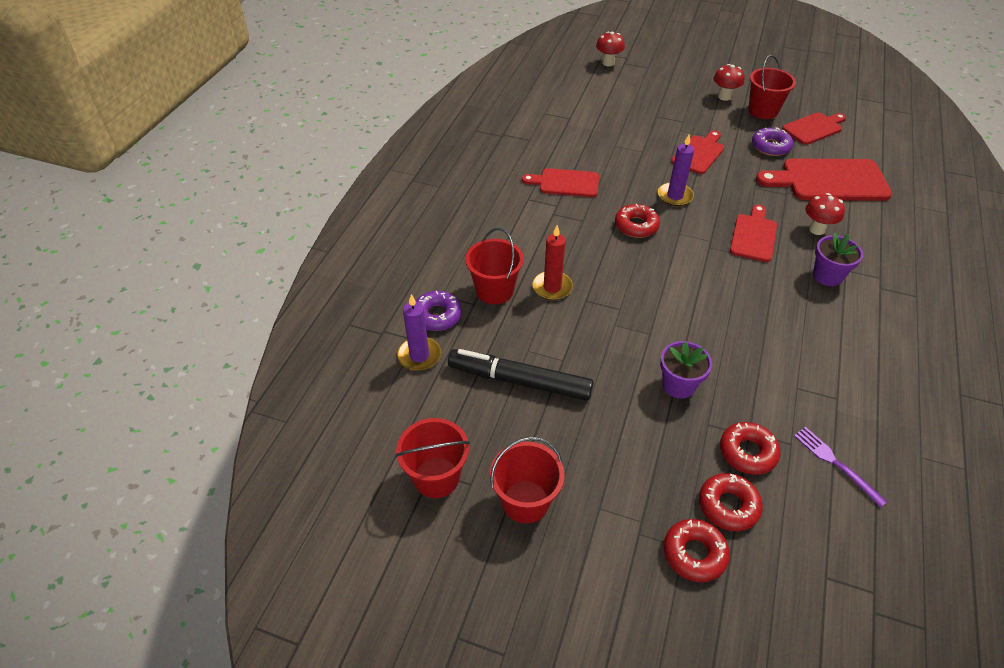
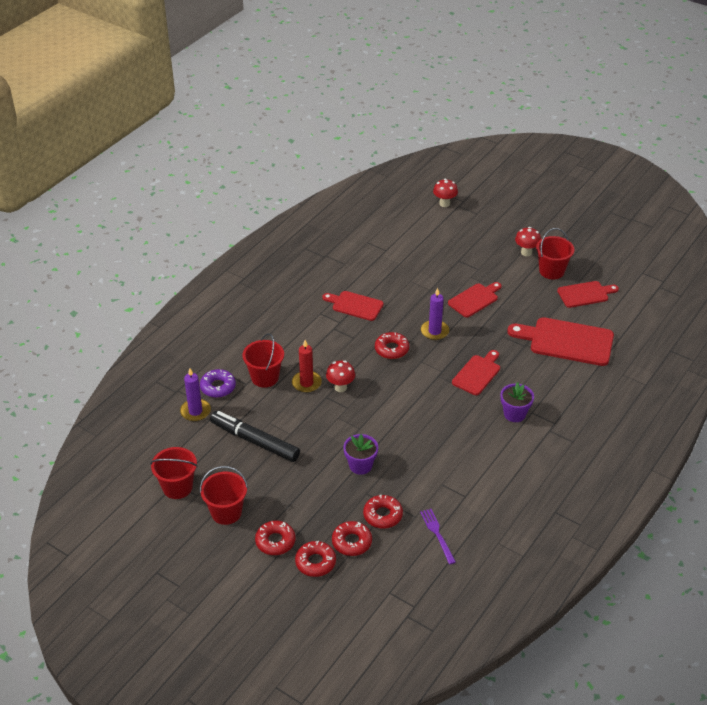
camera: 15 degrees right, 5 degrees down
purple donut [752,127,793,156] -> none
red mushroom [805,193,845,235] -> red mushroom moved to [326,361,355,392]
none -> red donut [255,521,296,555]

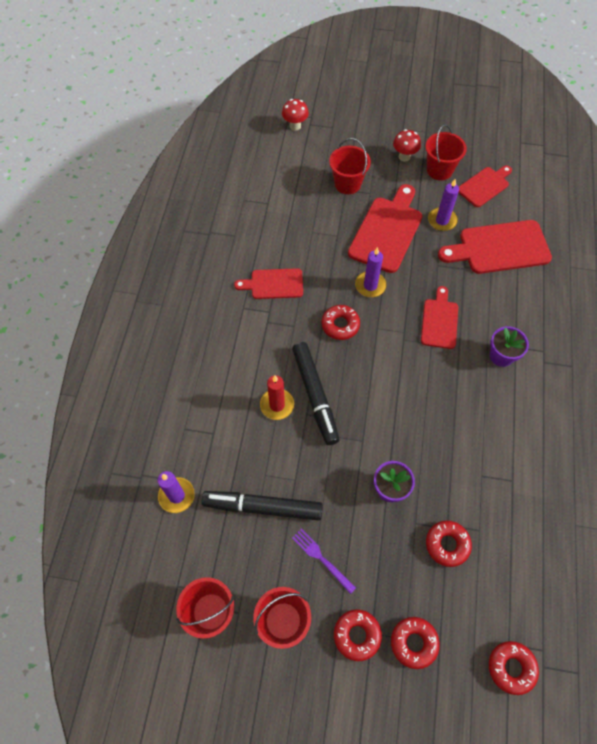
camera: 25 degrees left, 20 degrees up
purple donut [200,369,236,398] -> none
red bucket [243,333,284,388] -> red bucket moved to [329,138,371,194]
red mushroom [326,361,355,392] -> black marker [292,342,339,445]
red donut [332,521,372,556] -> red donut moved to [489,641,539,695]
purple fork [420,509,456,564] -> purple fork moved to [292,528,356,594]
red cutting board [448,282,502,317] -> red cutting board [348,184,422,273], size x1.65
none -> purple candle [428,178,459,231]

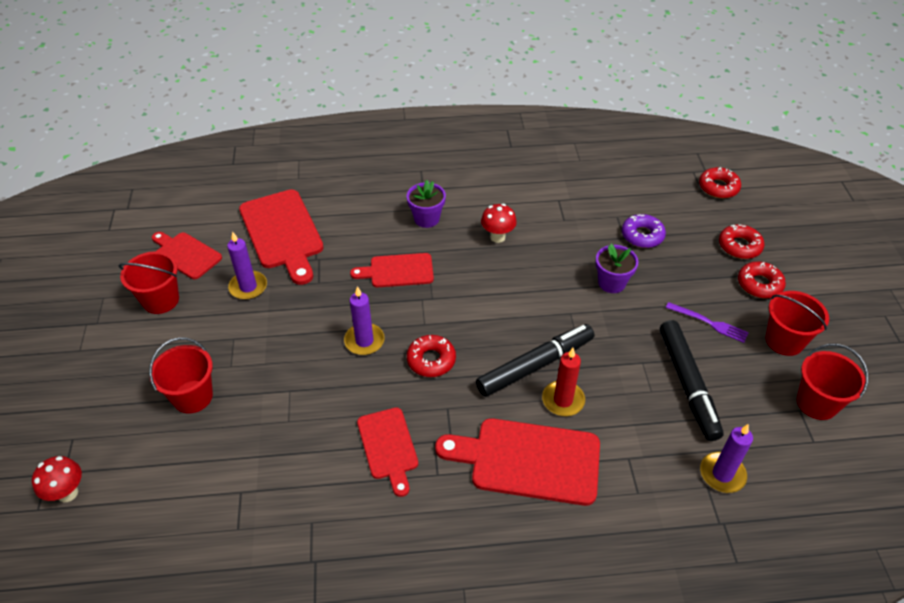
camera: 105 degrees left, 15 degrees down
purple fork [292,528,356,594] -> purple fork turned 90 degrees counterclockwise [666,302,749,343]
red cutting board [348,184,422,273] -> red cutting board moved to [435,418,600,506]
red mushroom [393,129,421,162] -> red mushroom moved to [481,204,517,243]
red donut [426,520,472,567] -> purple donut [622,214,666,248]

